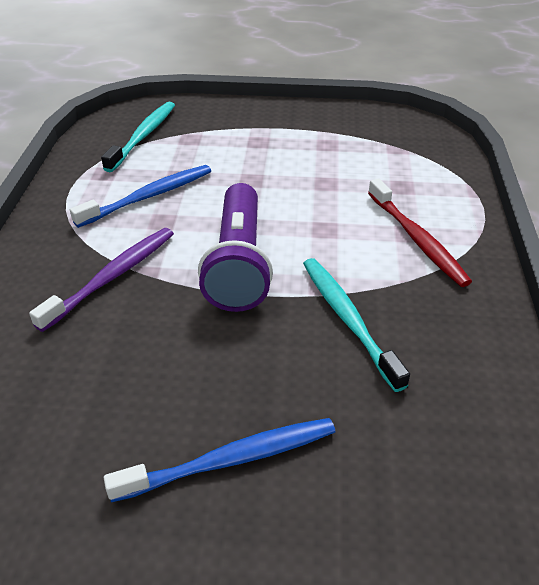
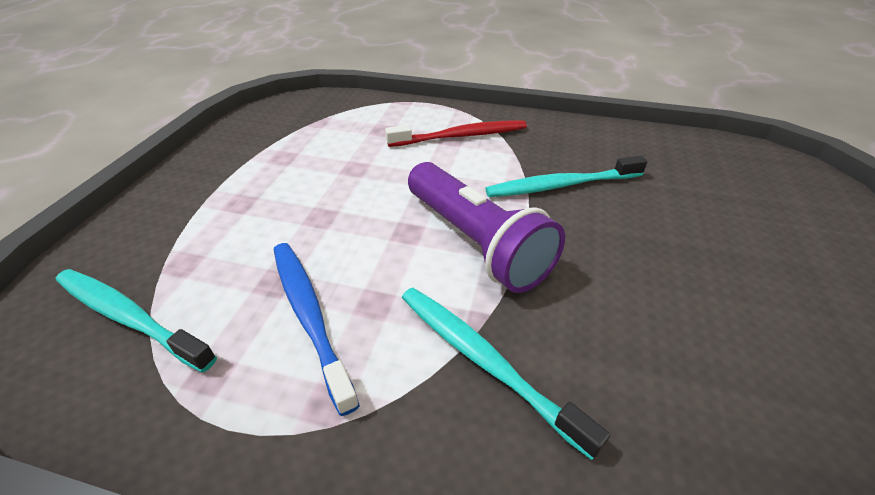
camera: 80 degrees left, 0 degrees up
purple toothbrush [29,228,174,332] -> turquoise toothbrush [402,288,610,460]
blue toothbrush [104,418,335,502] -> none
purple flashlight [198,183,273,312] -> purple flashlight turned 45 degrees clockwise [408,162,565,293]

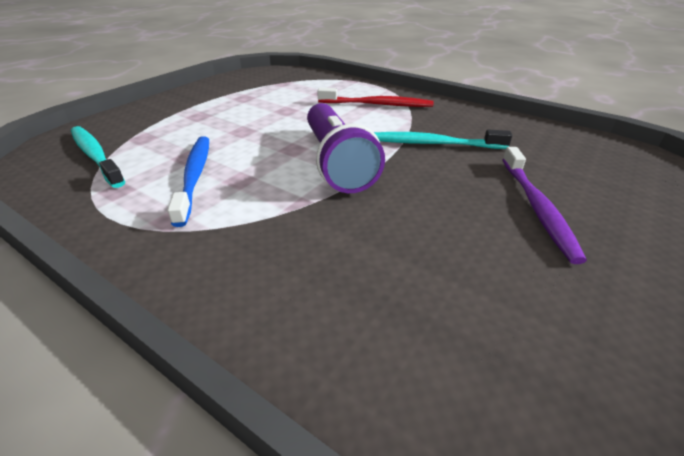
camera: 20 degrees right, 5 degrees down
turquoise toothbrush [402,288,610,460] -> none
none -> purple toothbrush [502,147,587,264]

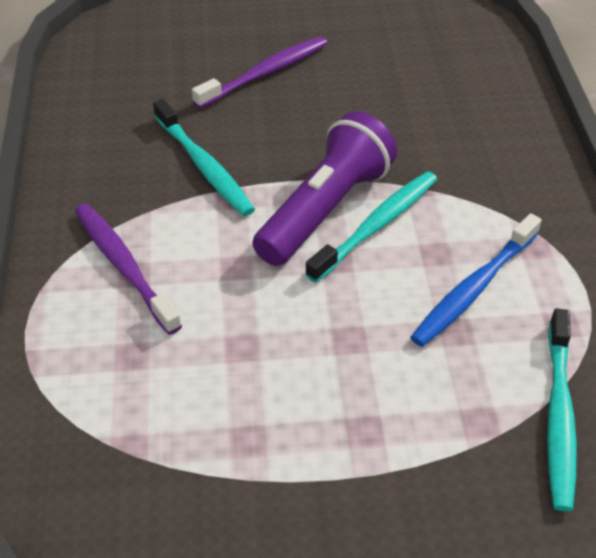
camera: 130 degrees left, 10 degrees up
red toothbrush [317,88,434,107] -> purple toothbrush [75,204,182,335]
none -> turquoise toothbrush [305,171,437,283]

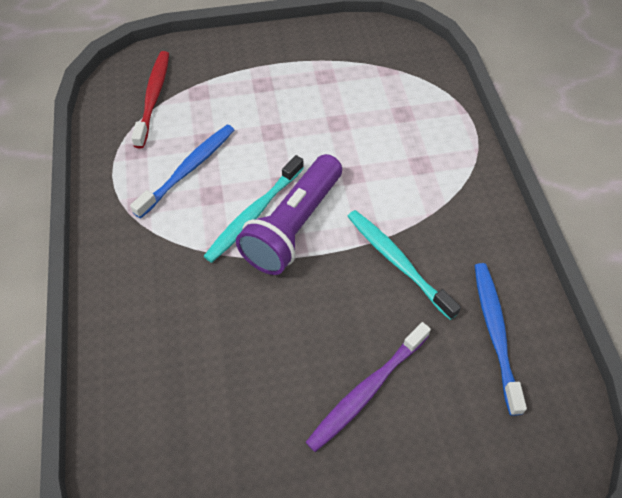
camera: 175 degrees right, 10 degrees up
purple toothbrush [75,204,182,335] -> none
turquoise toothbrush [547,308,577,512] -> red toothbrush [131,51,169,149]
none -> blue toothbrush [474,263,527,416]

